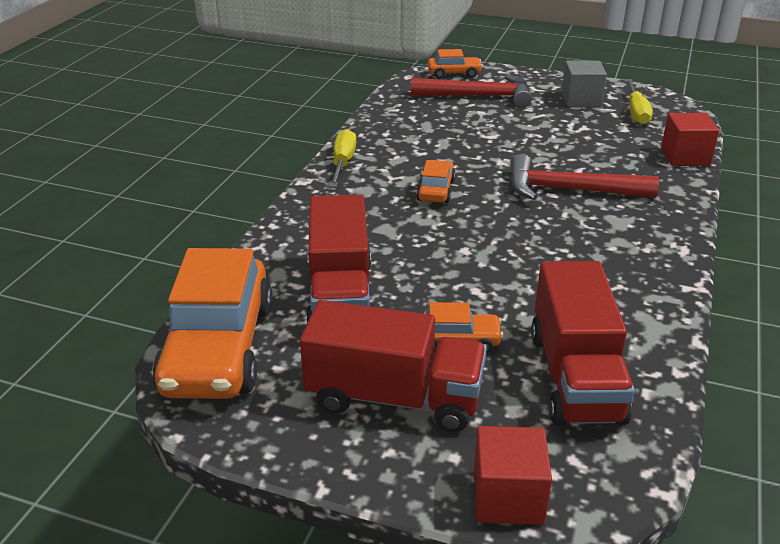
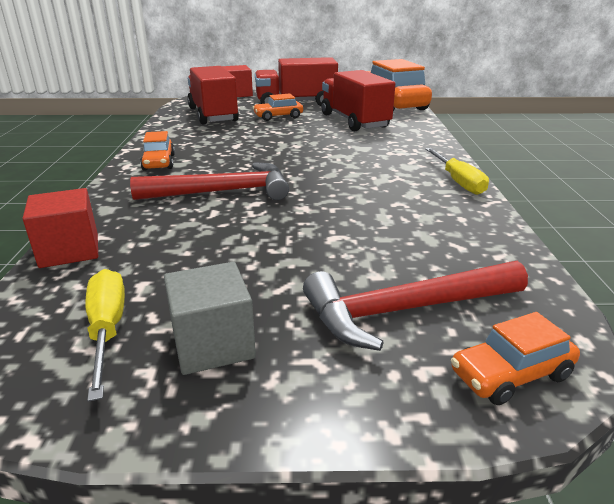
camera: 160 degrees right, 5 degrees down
orange car [416,160,456,203] -> orange car moved to [140,131,175,171]

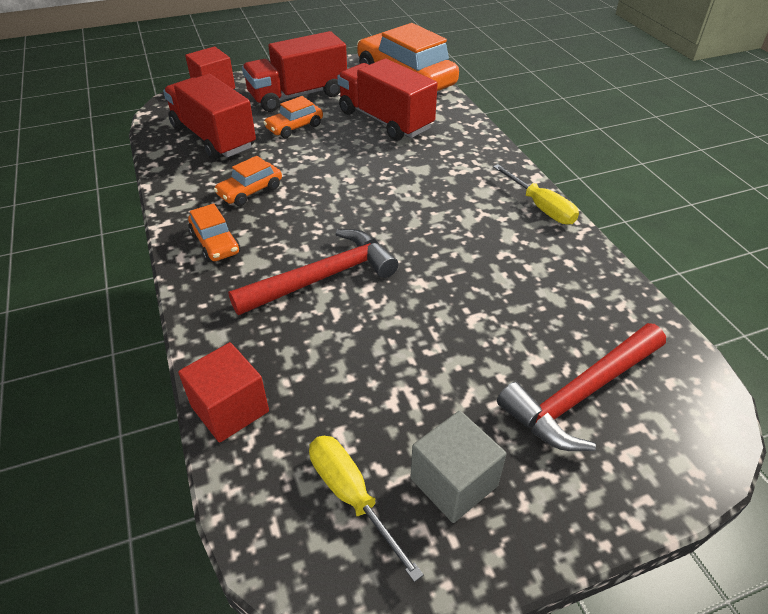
camera: 20 degrees left, 15 degrees up
orange car [451,312,580,405] -> orange car moved to [214,156,282,206]

